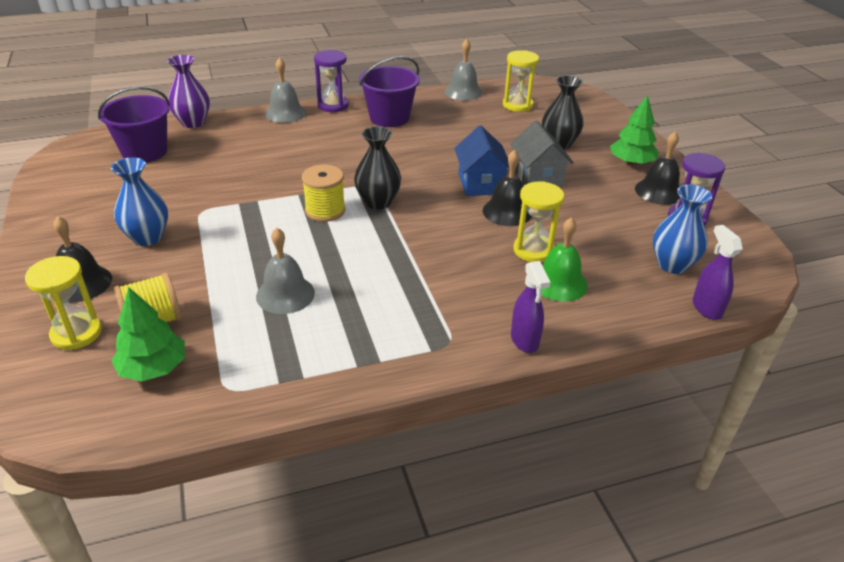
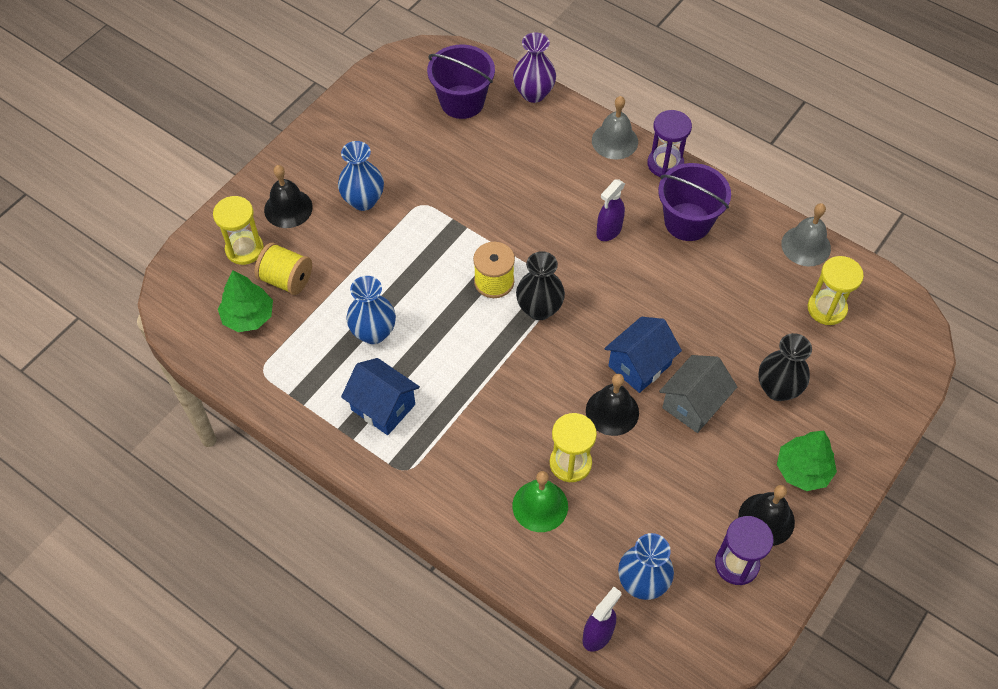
camera: 55 degrees right, 20 degrees up
grey bell [256,228,315,314] -> blue vase [346,276,396,344]
purple spray bottle [511,261,550,353] -> purple spray bottle moved to [596,179,625,241]
none -> blue house [341,358,420,435]

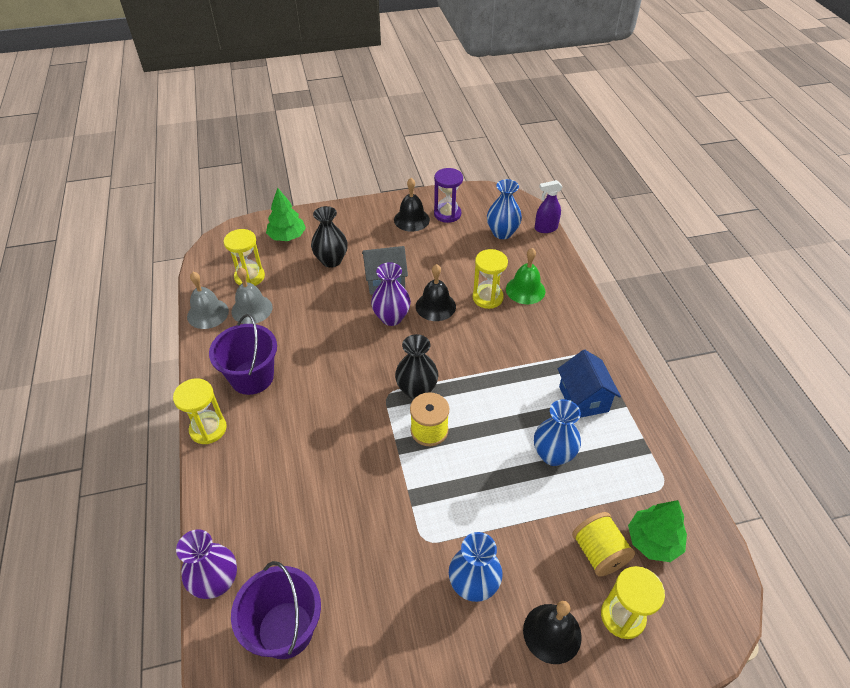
camera: 140 degrees left, 10 degrees down
grey bell [592,96,638,159] -> grey bell moved to [232,267,273,324]
purple spray bottle [596,179,625,241] -> none
blue house [604,317,682,393] -> purple vase [371,262,411,326]
purple hourglass [647,110,692,177] -> yellow hourglass [173,378,227,444]
green tree [777,431,837,491] -> green tree moved to [266,188,306,241]

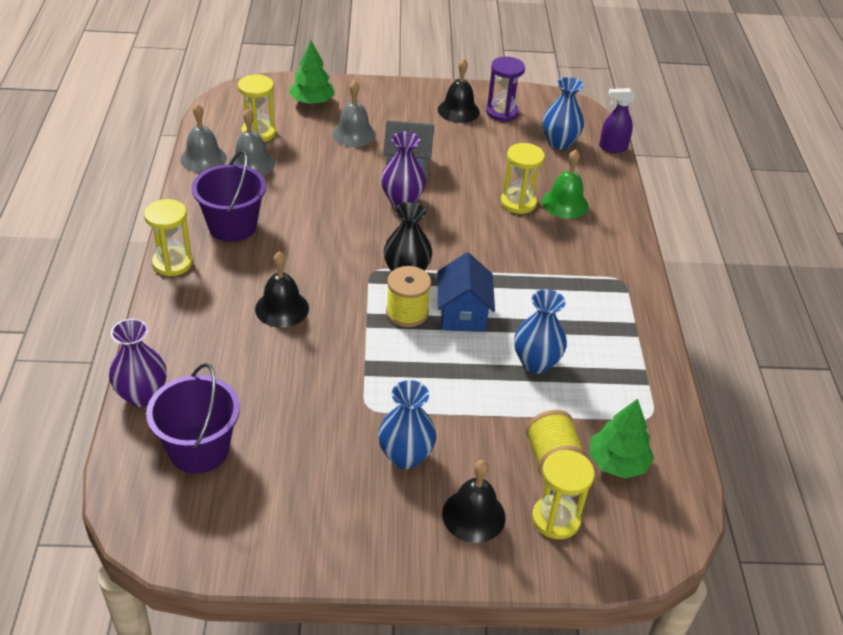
camera: 10 degrees right, 5 degrees down
black vase [311,206,348,268] -> grey bell [332,80,376,147]
black bell [416,264,456,321] -> black bell moved to [255,252,309,328]
blue house [558,350,621,418] -> blue house moved to [437,252,495,332]

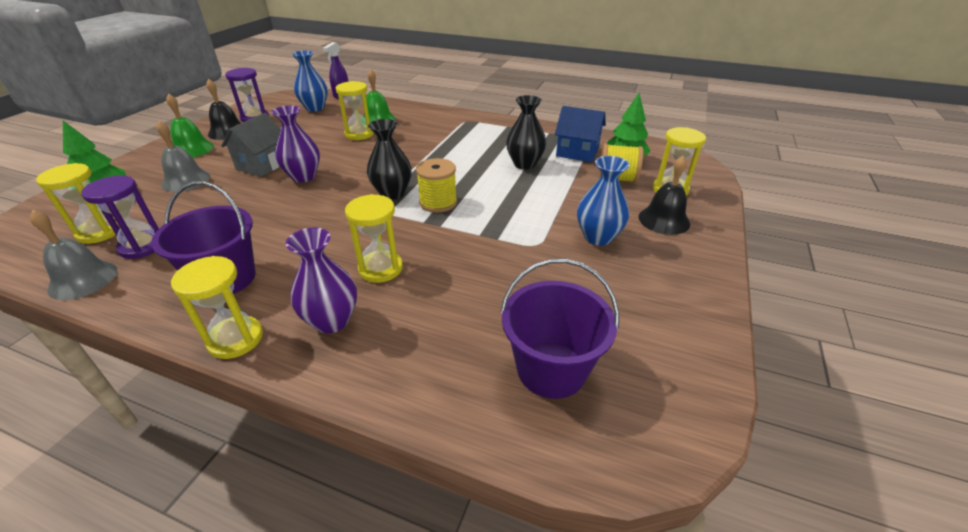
camera: 65 degrees left, 5 degrees down
purple vase [109,319,167,407] -> purple vase moved to [285,227,357,333]
grey bell [229,109,275,176] -> purple hourglass [81,175,159,259]
black bell [255,252,309,328] -> yellow hourglass [345,194,403,283]
blue house [437,252,495,332] -> blue house moved to [555,106,606,162]
blue vase [514,289,567,374] -> black vase [506,95,546,169]
none -> green bell [166,93,214,157]

